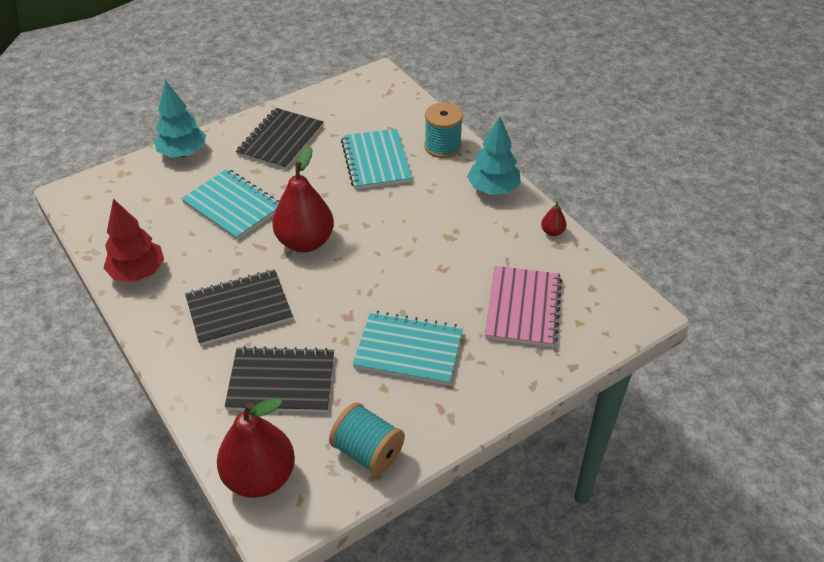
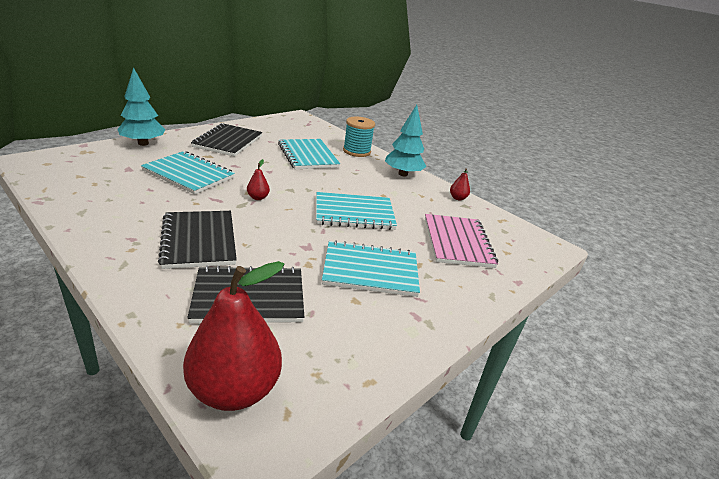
camera: 15 degrees left, 15 degrees down
red tree [104,199,164,282] -> none
black notebook [185,269,293,346] -> black notebook turned 75 degrees counterclockwise [158,211,237,269]
red pear [272,146,334,252] -> red pear [247,159,270,200], size x0.42
turquoise spool [329,402,405,476] -> none
none -> turquoise notebook [316,192,397,230]

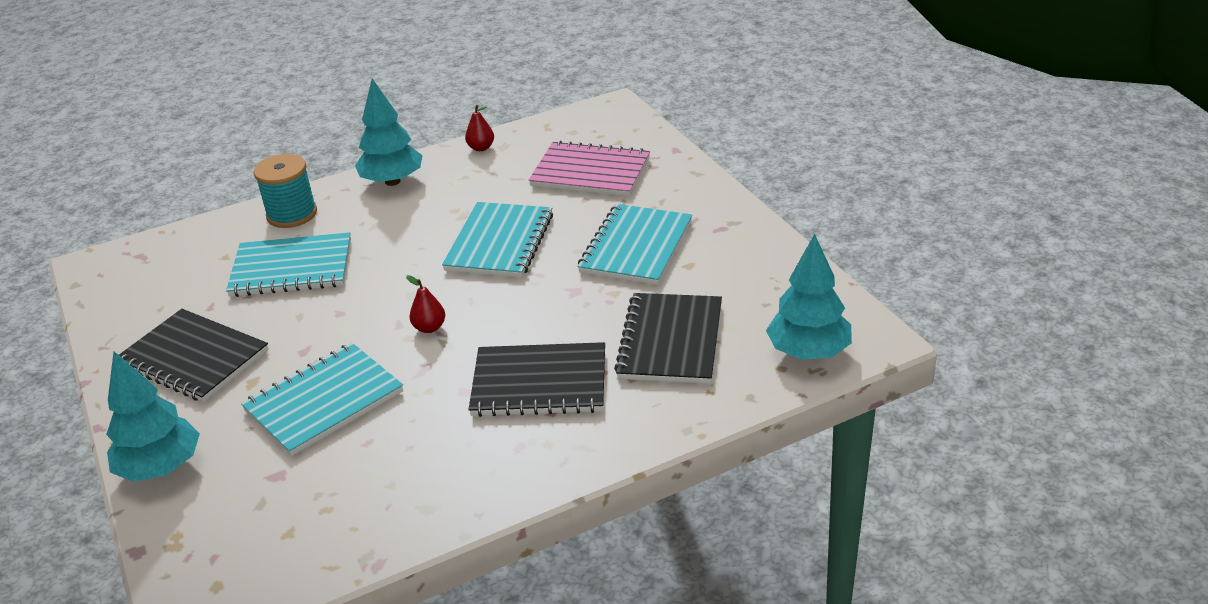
camera: 65 degrees left, 5 degrees up
red pear [183,261,285,411] -> turquoise tree [766,234,852,360]

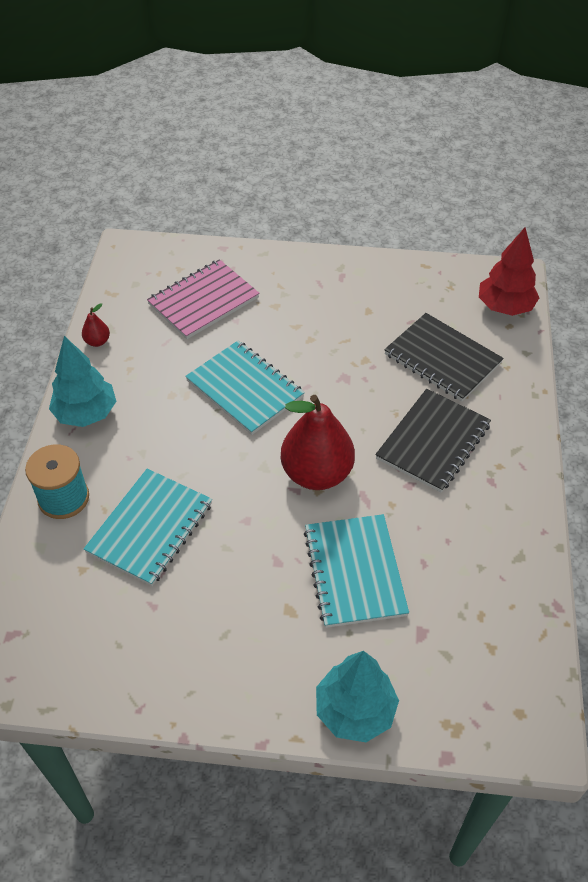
camera: 60 degrees left, 15 degrees up
black notebook [119,309,269,402] -> none
red pear [406,275,445,333] -> red pear [281,395,355,490], size x2.37
turquoise notebook [577,204,692,285] -> none
turquoise tree [766,234,852,360] -> red tree [479,228,539,316]

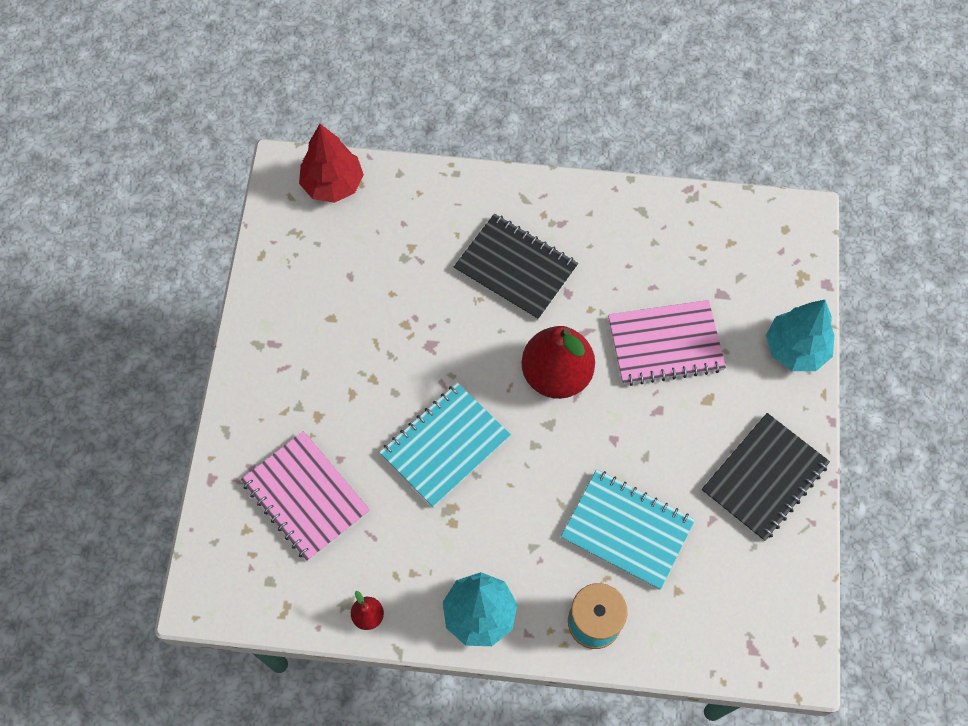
camera: 90 degrees left, 15 degrees up
turquoise notebook [304,514,409,628] -> pink notebook [608,300,726,386]
black notebook [384,313,504,402] -> black notebook moved to [702,413,830,541]

